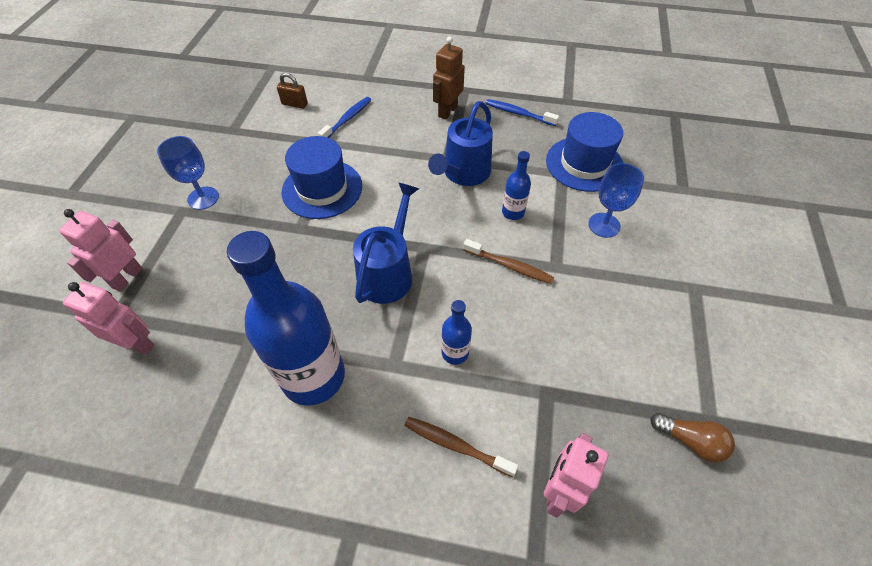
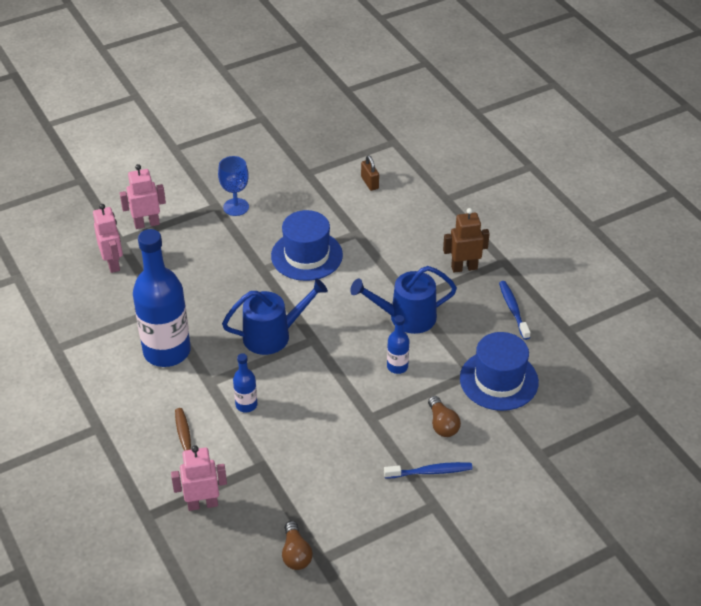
camera: 50 degrees right, 10 degrees down
blue toothbrush [318,97,371,138] -> blue toothbrush moved to [384,462,473,479]
brown toothbrush [463,239,554,284] -> none
blue goblet [588,163,644,238] -> brown light bulb [428,396,461,437]

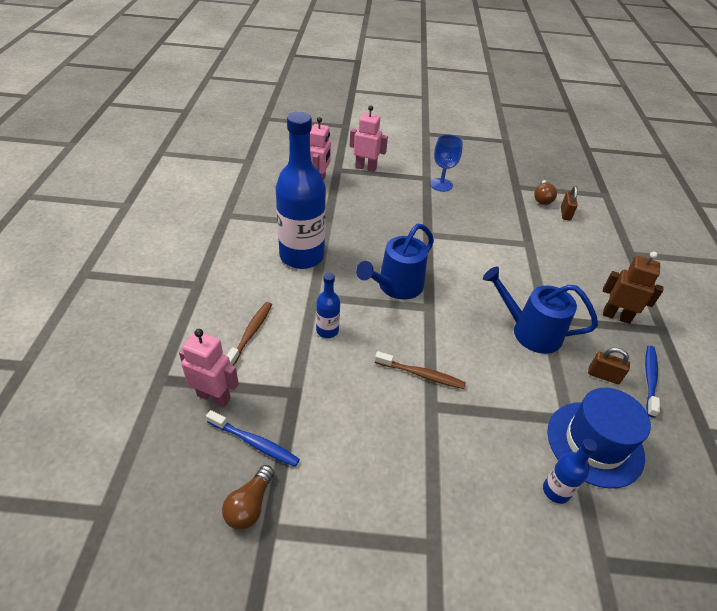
camera: 30 degrees right, 0 degrees up
blue watering can [222,278,328,355] -> blue watering can turned 120 degrees clockwise [356,224,434,299]
blue hat [271,210,343,281] -> none
blue toothbrush [384,462,473,479] -> blue toothbrush moved to [206,410,300,467]
blue bottle [387,315,409,374] -> blue bottle moved to [543,438,597,504]
brown light bulb [428,396,461,437] -> brown light bulb moved to [534,180,557,205]
none -> brown toothbrush [375,351,466,389]
none -> brown padlock [588,348,630,384]

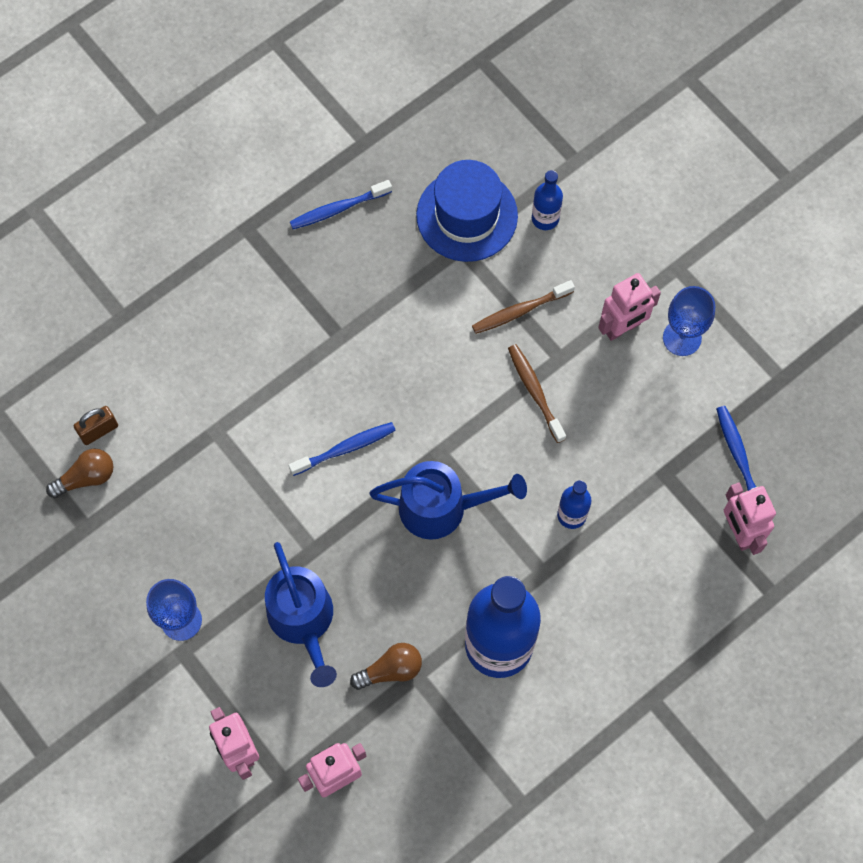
camera: 130 degrees left, 25 degrees up
brown light bulb [222,465,274,530] -> brown light bulb moved to [350,643,422,690]
brown toothbrush [227,302,272,366] -> brown toothbrush moved to [472,280,575,334]
blue watering can [483,267,598,354] -> blue watering can moved to [265,542,337,687]
brown padlock [588,348,630,384] -> none
brown robot [603,252,664,324] -> none
none -> blue toothbrush [288,422,396,476]
none -> pink robot [598,273,661,341]
none -> blue goblet [663,286,715,356]

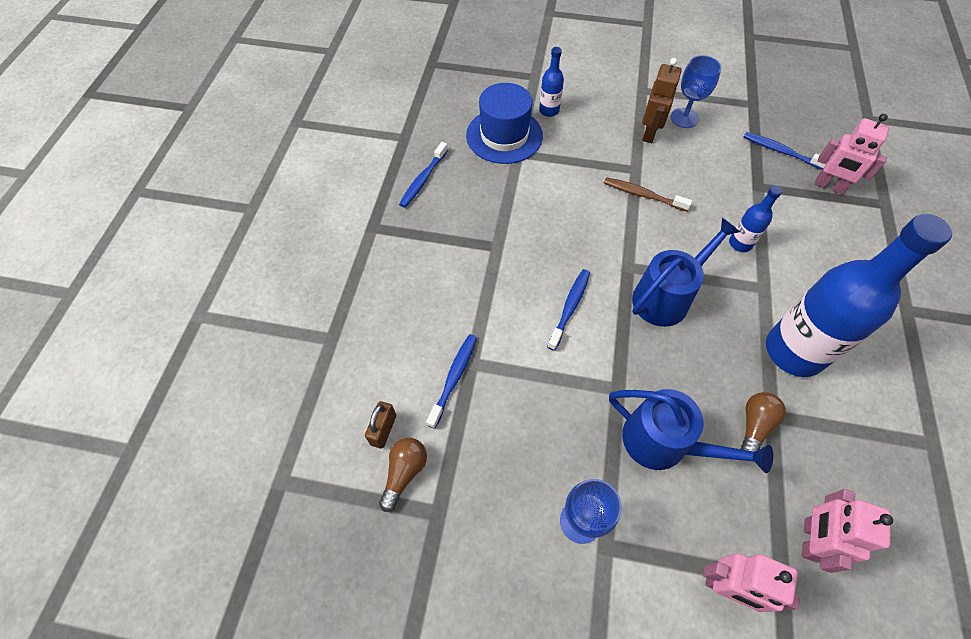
camera: 40 degrees left, 10 degrees down
brown toothbrush [472,280,575,334] -> none
pink robot [598,273,661,341] -> brown robot [642,58,682,143]
none -> blue toothbrush [426,334,477,429]

